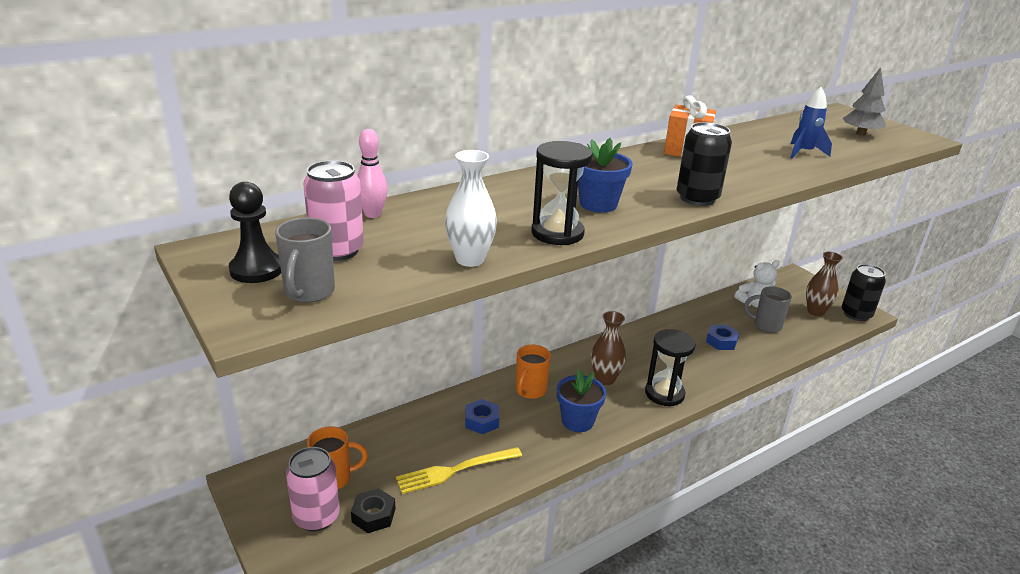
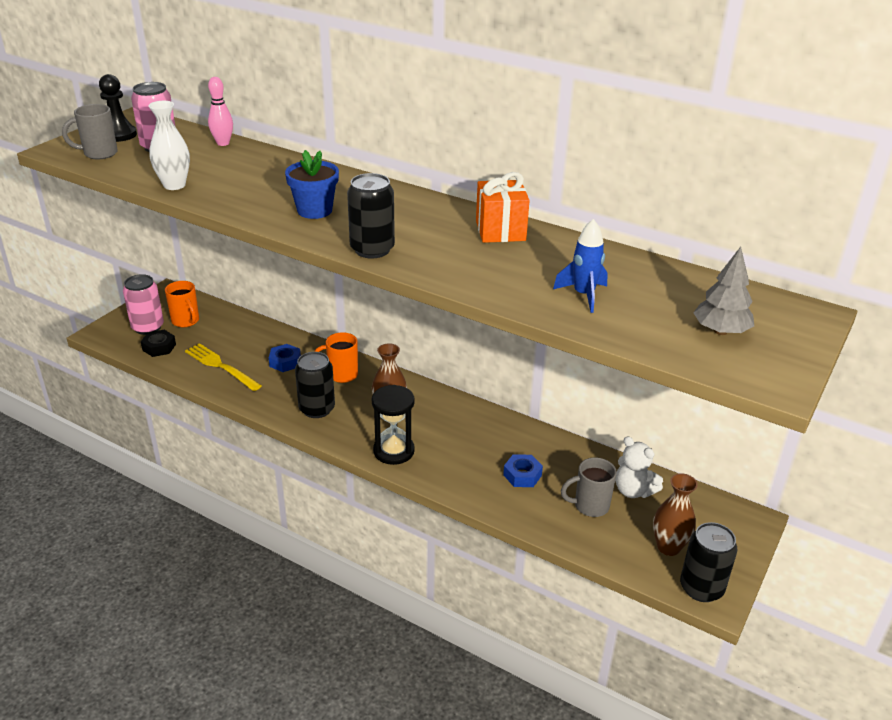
camera: 65 degrees right, 5 degrees up
black hourglass [531,141,593,245] -> none
blue flower pot [557,369,606,432] -> black can [295,352,335,418]
grey mug [744,286,792,333] -> grey mug turned 90 degrees counterclockwise [561,457,617,517]

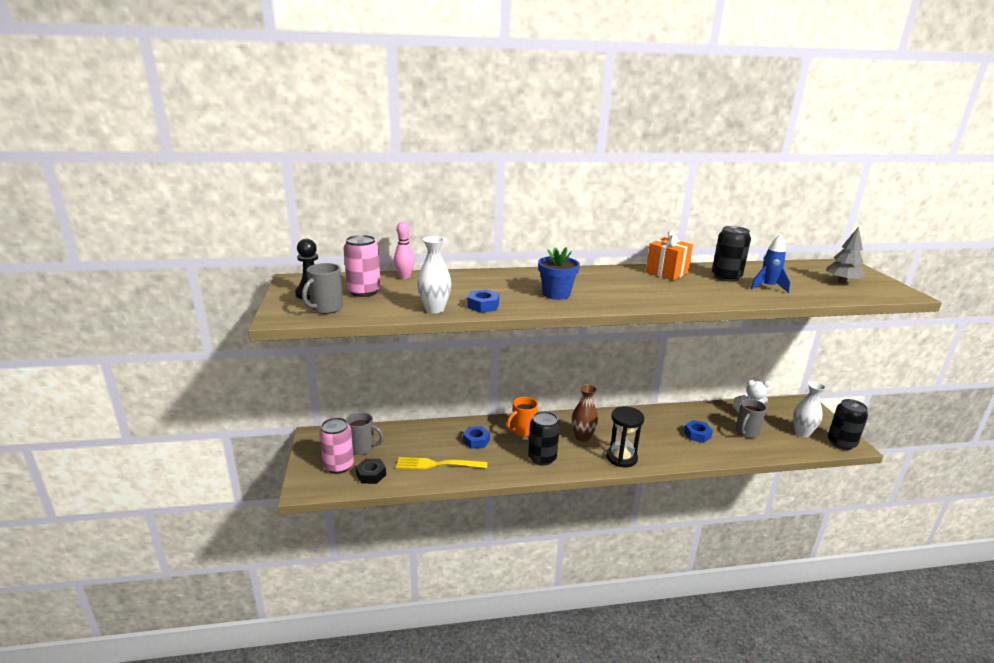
camera: 40 degrees left, 10 degrees down
orange mug [165,281,199,327] -> grey mug [346,412,384,455]
black can [347,173,395,259] -> black can moved to [712,226,751,282]
brown vase [653,473,698,556] -> white vase [793,381,826,437]
none -> blue nut [467,289,499,313]

